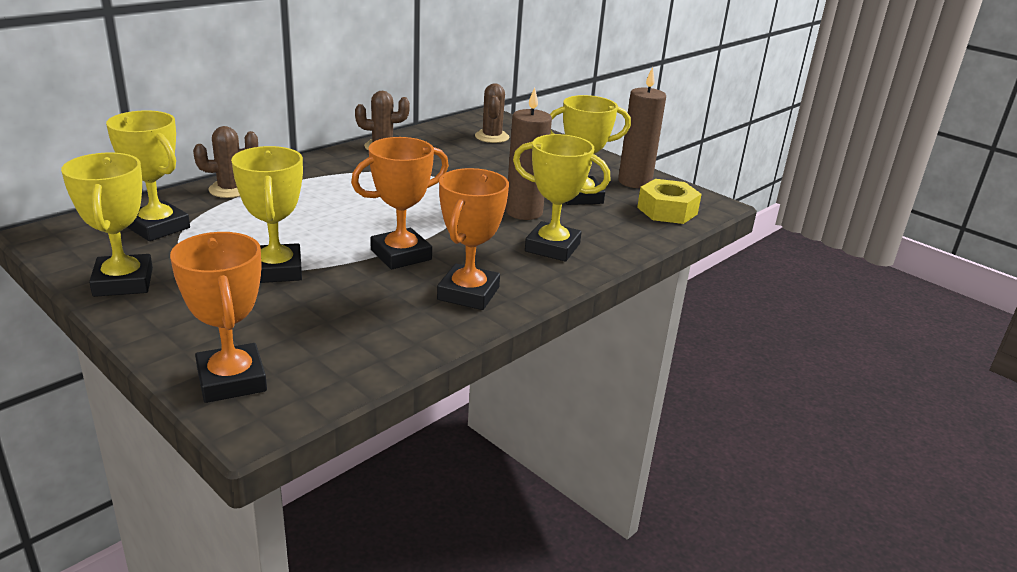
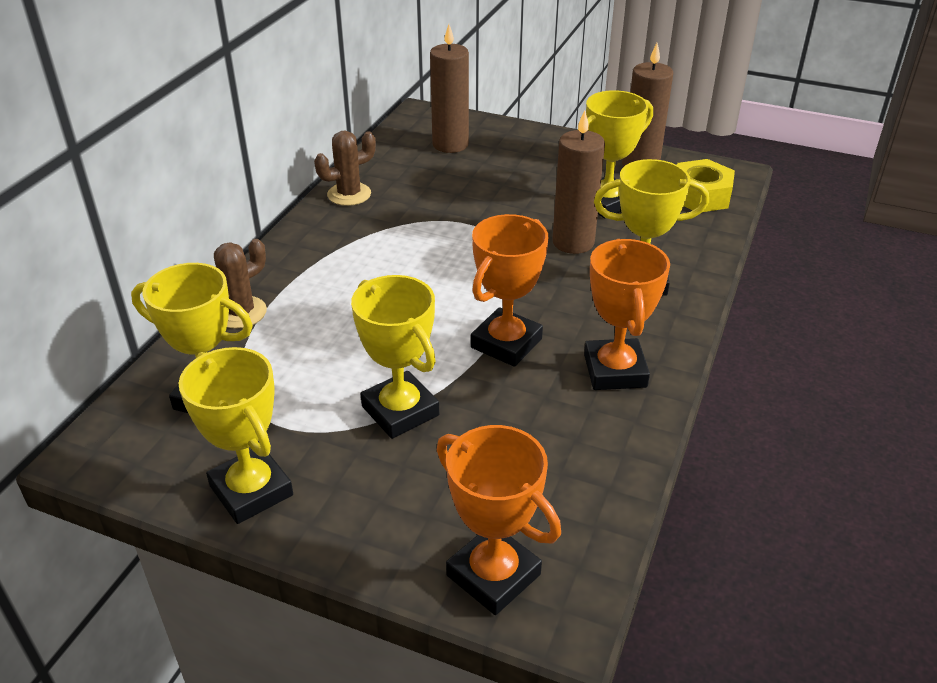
camera: 20 degrees left, 10 degrees up
brown cactus [475,83,509,143] -> brown candle [430,24,469,153]

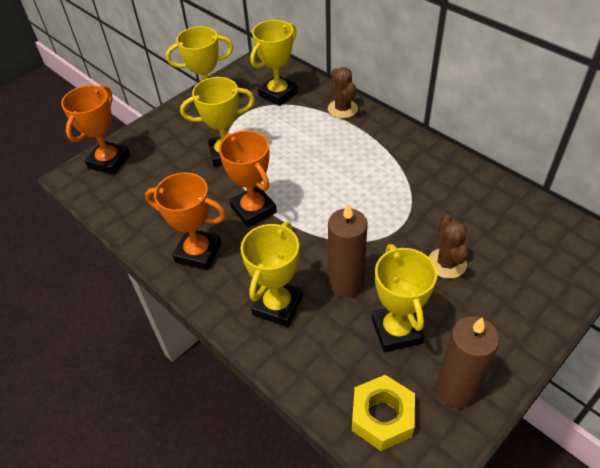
camera: 115 degrees right, 10 degrees up
brown cactus [314,131,376,206] -> brown cactus moved to [429,215,469,279]
brown candle [430,24,469,153] -> none
orange trophy [437,425,561,615] -> orange trophy turned 45 degrees counterclockwise [61,85,130,175]

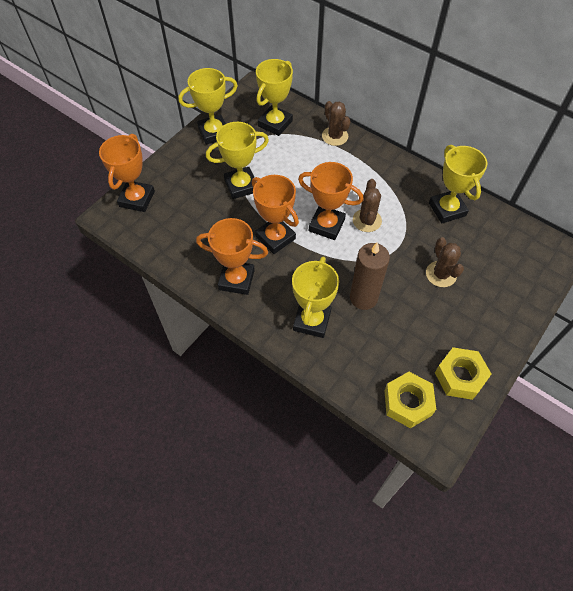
camera: 10 degrees left, 10 degrees up
yellow trophy [372,244,437,352] -> yellow trophy moved to [429,145,487,223]
brown candle [436,316,500,408] -> yellow nut [435,347,491,400]
none -> orange trophy [298,162,364,240]
none -> brown cactus [353,179,382,232]

